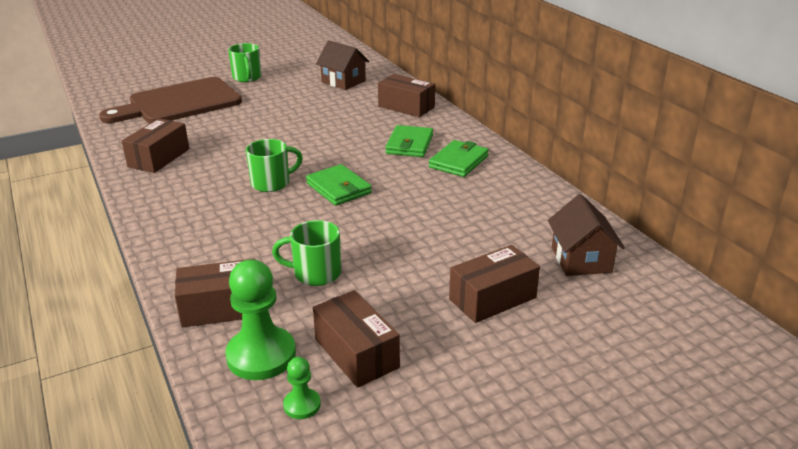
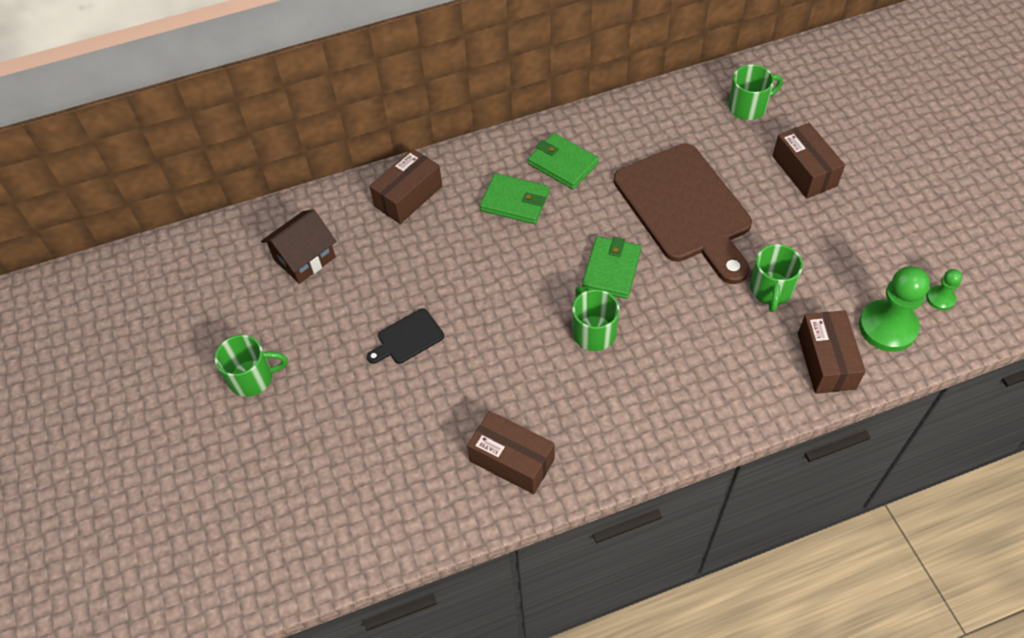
camera: 80 degrees left, 25 degrees up
brown cutting board [99,77,242,123] -> brown cutting board moved to [614,144,752,284]
green wallet [306,164,372,206] -> green wallet turned 45 degrees counterclockwise [582,236,641,299]
brown box [313,290,400,388] -> none
brown house [548,194,625,276] -> green mug [728,64,783,120]
none -> black cutting board [367,308,444,364]

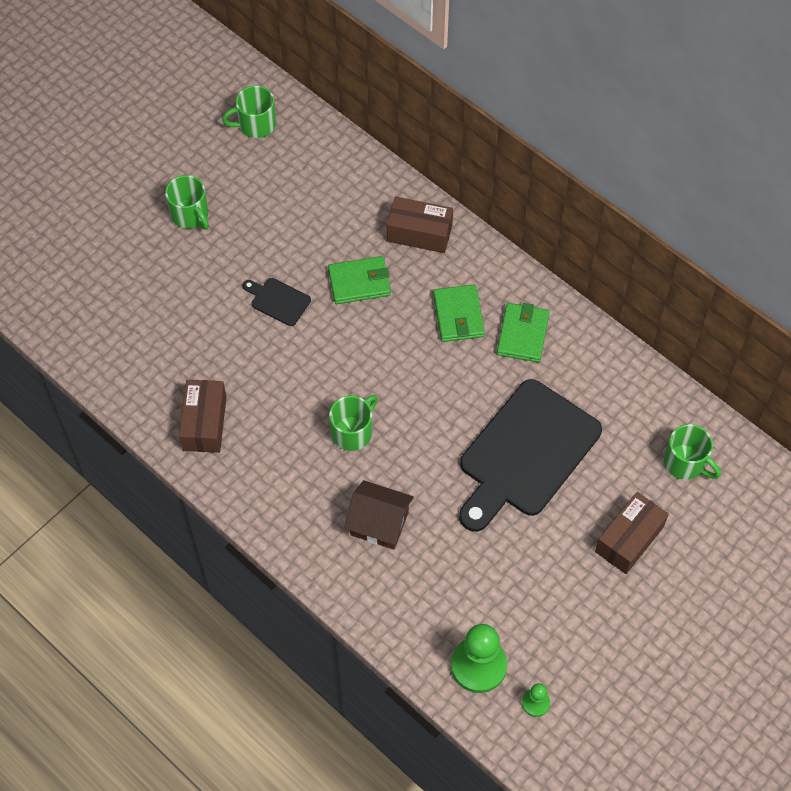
camera: 60 degrees right, 5 degrees up
brown house [261,209,337,284] -> brown house moved to [344,480,414,550]
green wallet [582,236,641,299] -> green wallet moved to [328,256,391,304]
brown cutting board [614,144,752,284] -> black cutting board [459,379,602,532]
green mug [750,244,803,312] -> green mug moved to [222,86,276,138]
brown box [798,310,866,394] -> none

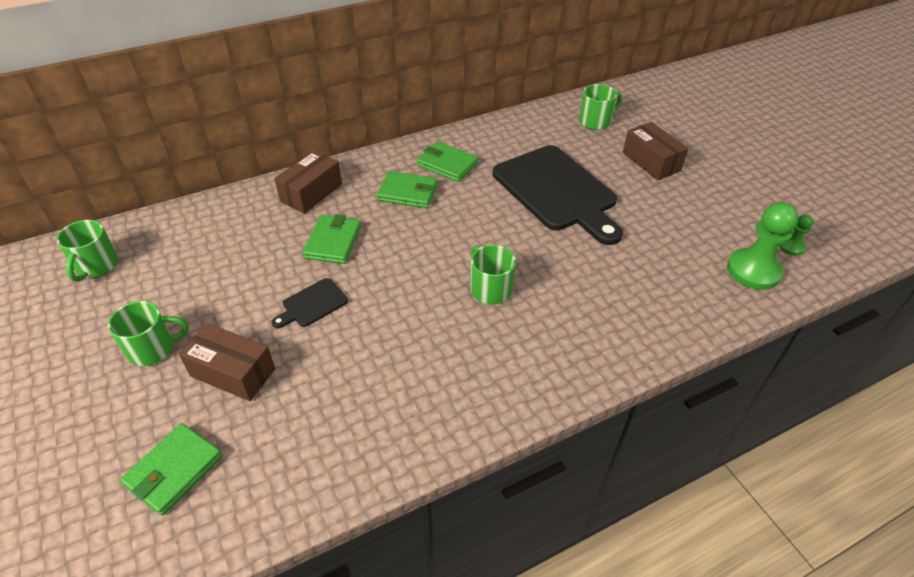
camera: 70 degrees left, 15 degrees down
brown box [179,380,227,453] -> brown box moved to [179,323,275,401]
brown house [344,480,414,550] -> none
none -> green wallet [120,423,222,515]

